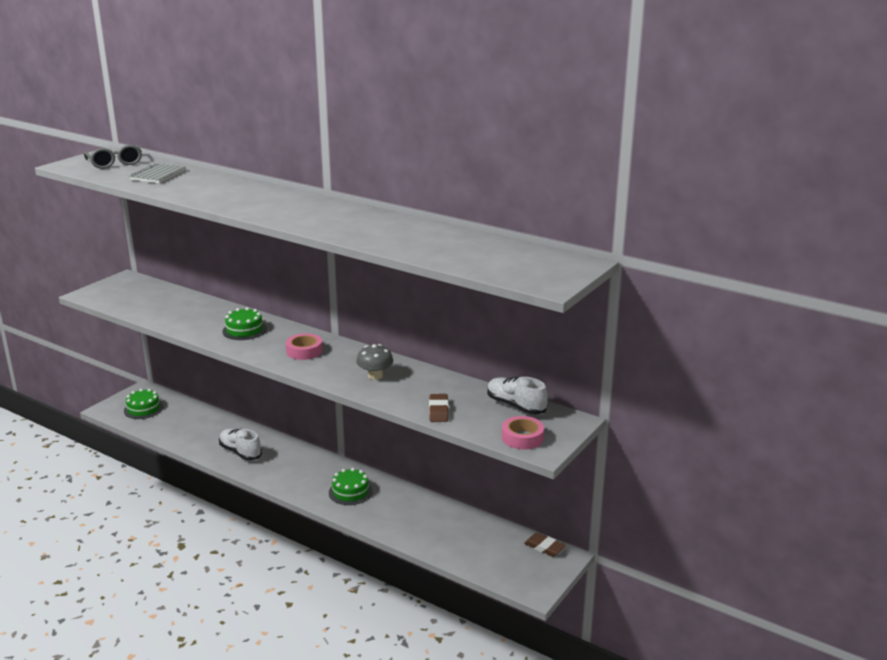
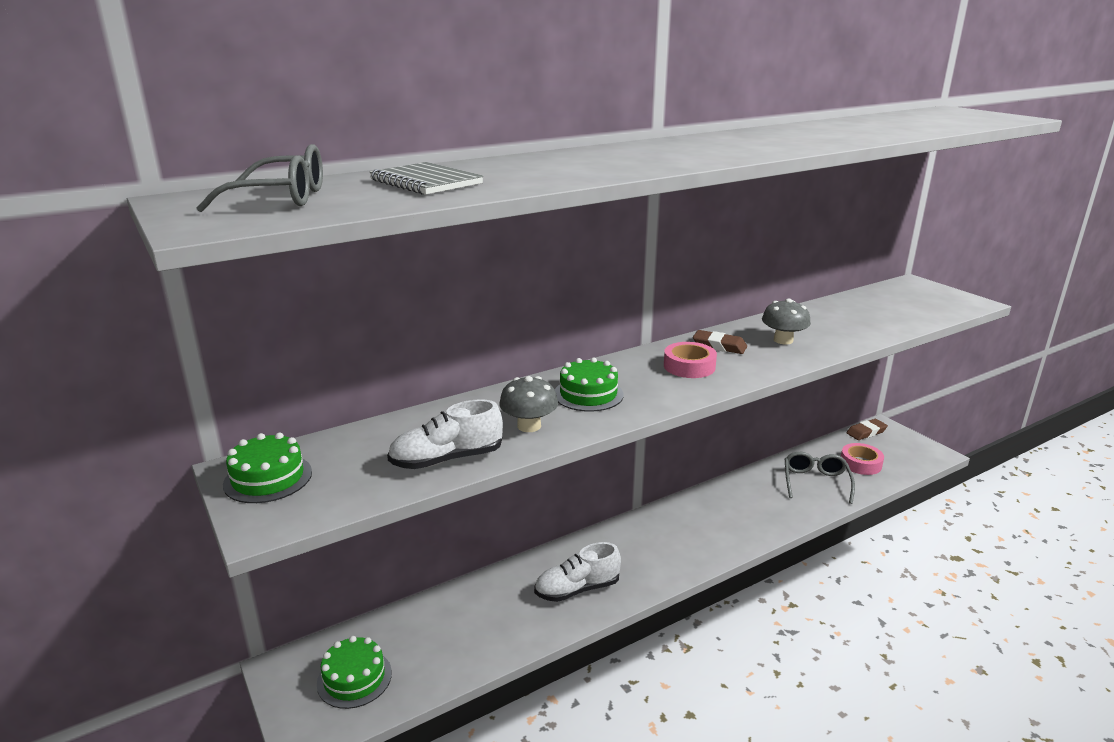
camera: 65 degrees left, 0 degrees up
green cake [329,468,373,505] -> green cake moved to [223,433,312,503]
brown eraser [429,394,449,422] -> brown eraser moved to [693,330,747,354]
white shoe [487,377,548,415] -> white shoe moved to [387,399,503,469]
pink tape [502,416,544,449] -> pink tape moved to [841,443,884,475]
none -> grey mushroom [499,376,558,432]
none -> grey glasses [785,452,855,504]

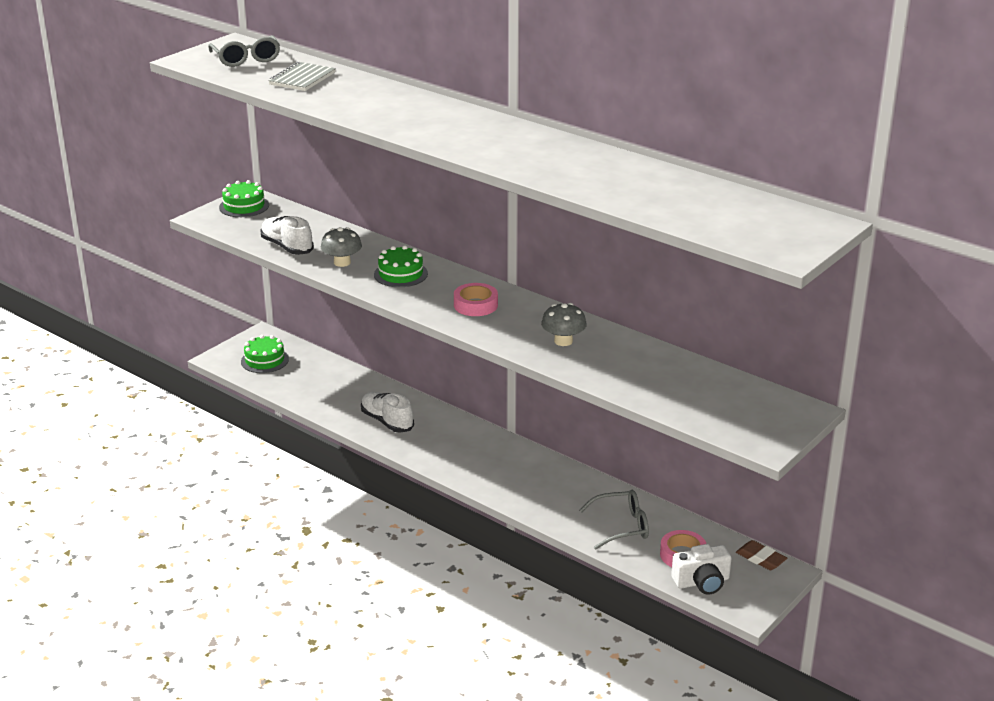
camera: 70 degrees right, 5 degrees up
brown eraser [693,330,747,354] -> none
none -> white camera [671,544,732,595]

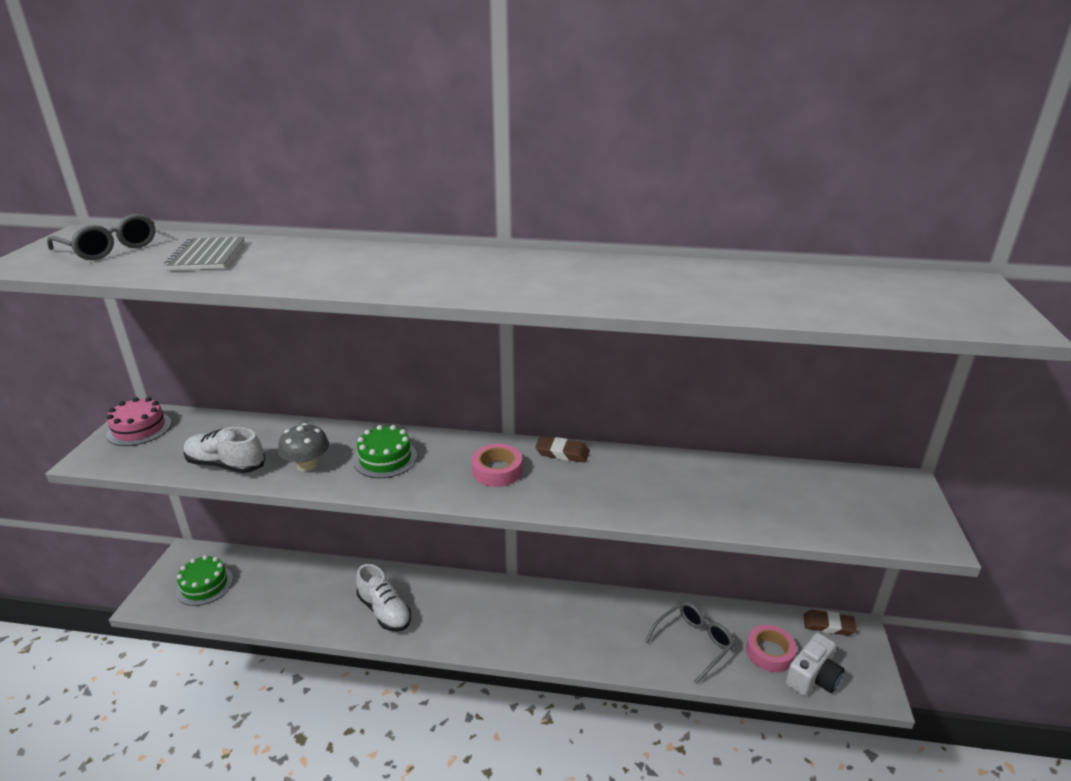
camera: 30 degrees left, 0 degrees up
green cake [219,180,269,217] -> pink cake [106,397,171,446]
white shoe [361,392,414,433] -> white shoe turned 150 degrees counterclockwise [356,564,411,632]
grey mushroom [541,303,587,346] -> none
none -> brown eraser [535,436,590,463]

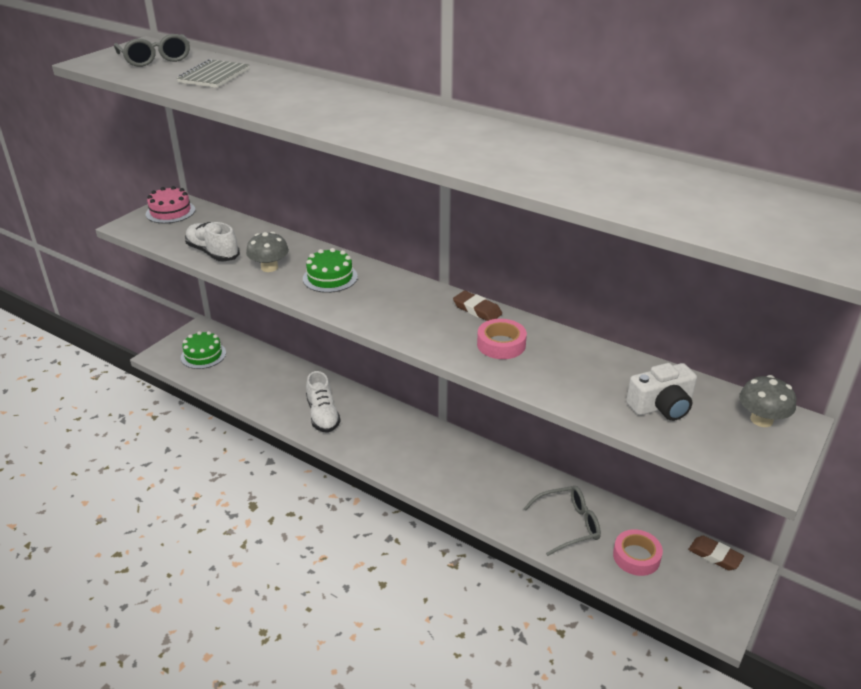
camera: 25 degrees right, 5 degrees up
pink tape [471,444,523,487] -> pink tape moved to [477,319,527,359]
white camera [786,633,844,696] -> white camera moved to [626,363,697,421]
none -> grey mushroom [739,375,796,427]

